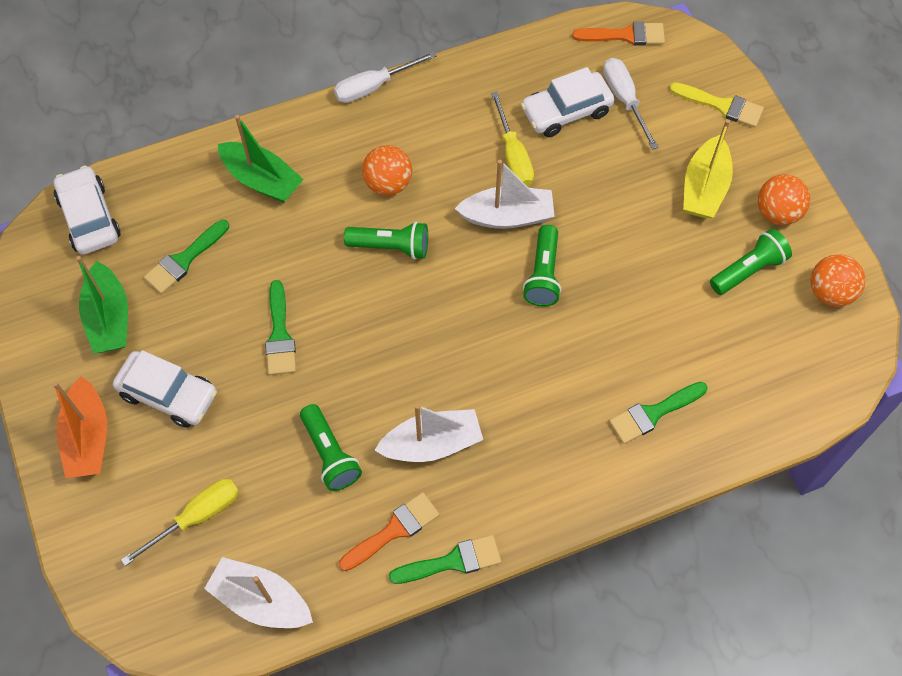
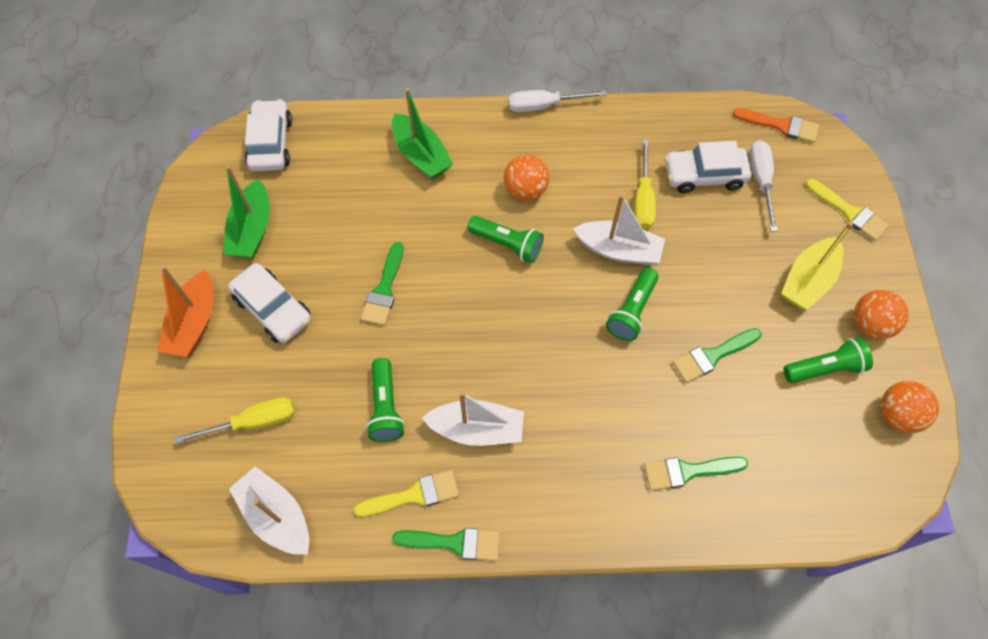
camera: 20 degrees right, 0 degrees up
green brush [144,220,229,294] -> green brush moved to [673,328,761,383]
orange brush [339,492,440,571] -> yellow brush [354,470,459,517]

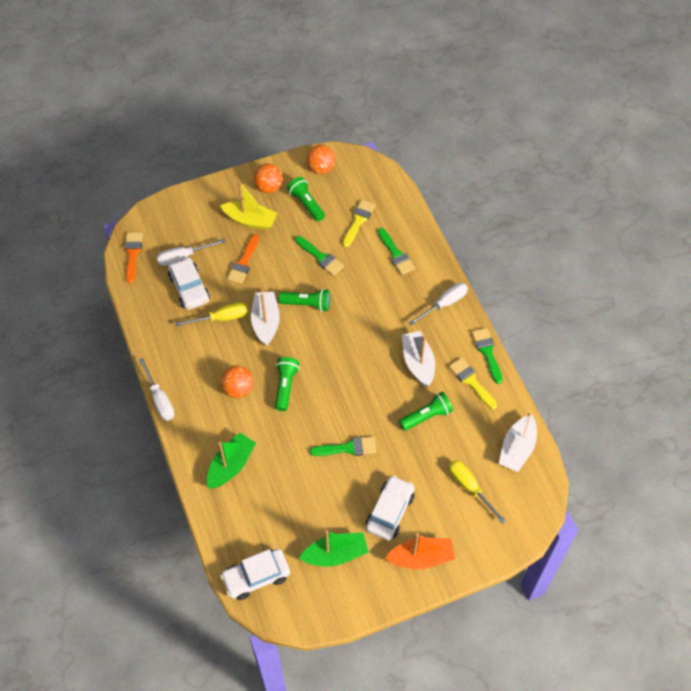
camera: 110 degrees left, 5 degrees down
yellow brush [806,179,889,241] -> yellow brush moved to [343,199,375,247]
none -> orange brush [227,234,259,284]
none -> white screwdriver [409,283,468,326]

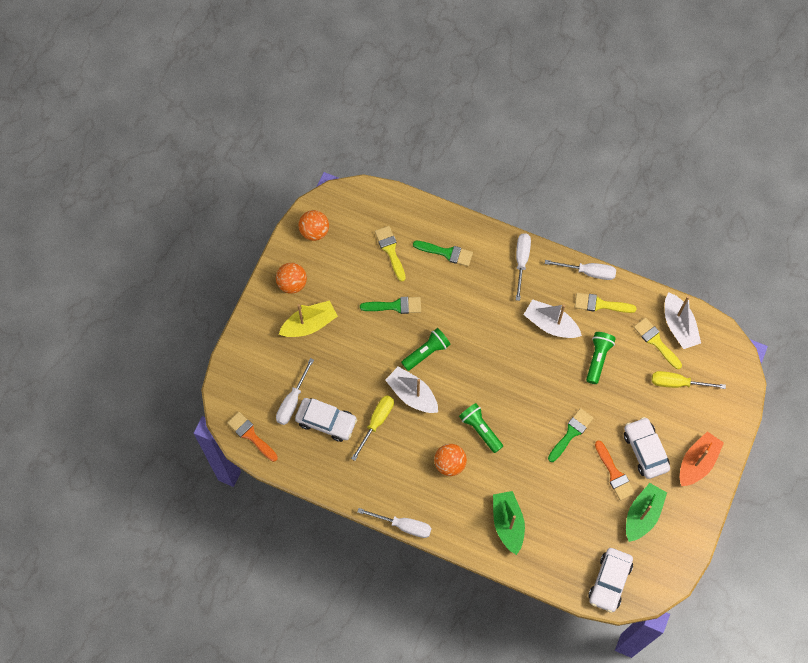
camera: 45 degrees left, 10 degrees up
orange brush [227,234,259,284] -> orange brush moved to [595,441,635,501]
green flashlight [287,177,325,221] -> none
green brush [472,328,503,384] -> white screwdriver [545,260,616,280]
none -> yellow brush [634,318,682,369]

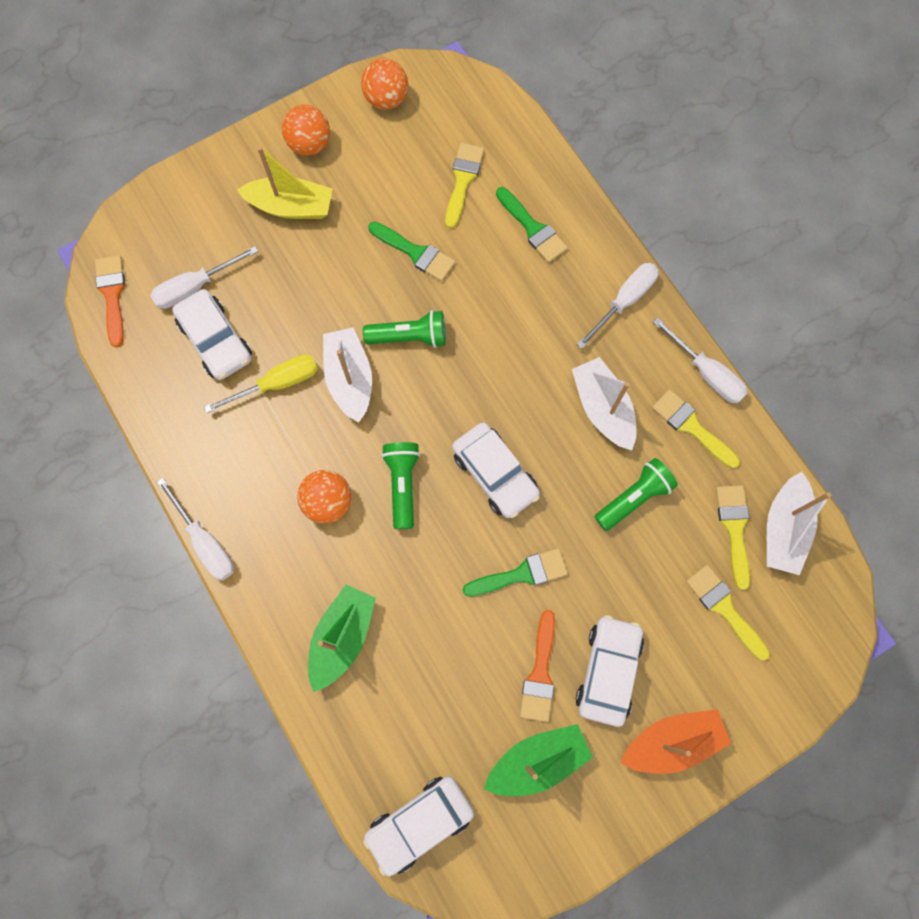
camera: 35 degrees right, 5 degrees up
yellow screwdriver [652,371,726,389] -> yellow brush [686,565,770,660]
none -> white car [452,423,540,518]

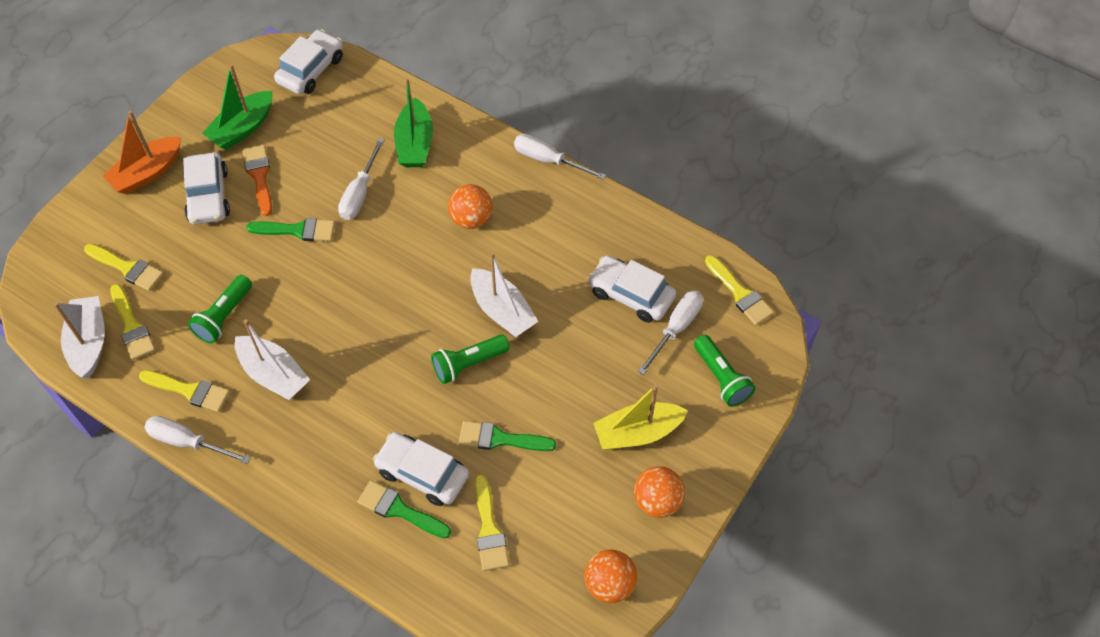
camera: 155 degrees right, 15 degrees down
orange brush [95,255,125,347] -> yellow brush [705,255,774,325]
yellow screwdriver [204,354,318,413] -> none
green flashlight [381,442,420,529] -> green flashlight moved to [694,335,755,407]
white car [452,423,540,518] -> white car moved to [373,432,469,506]
green brush [463,548,568,597] -> green brush turned 135 degrees counterclockwise [246,218,335,241]
white screwdriver [577,263,659,349] -> white screwdriver moved to [338,138,385,220]

